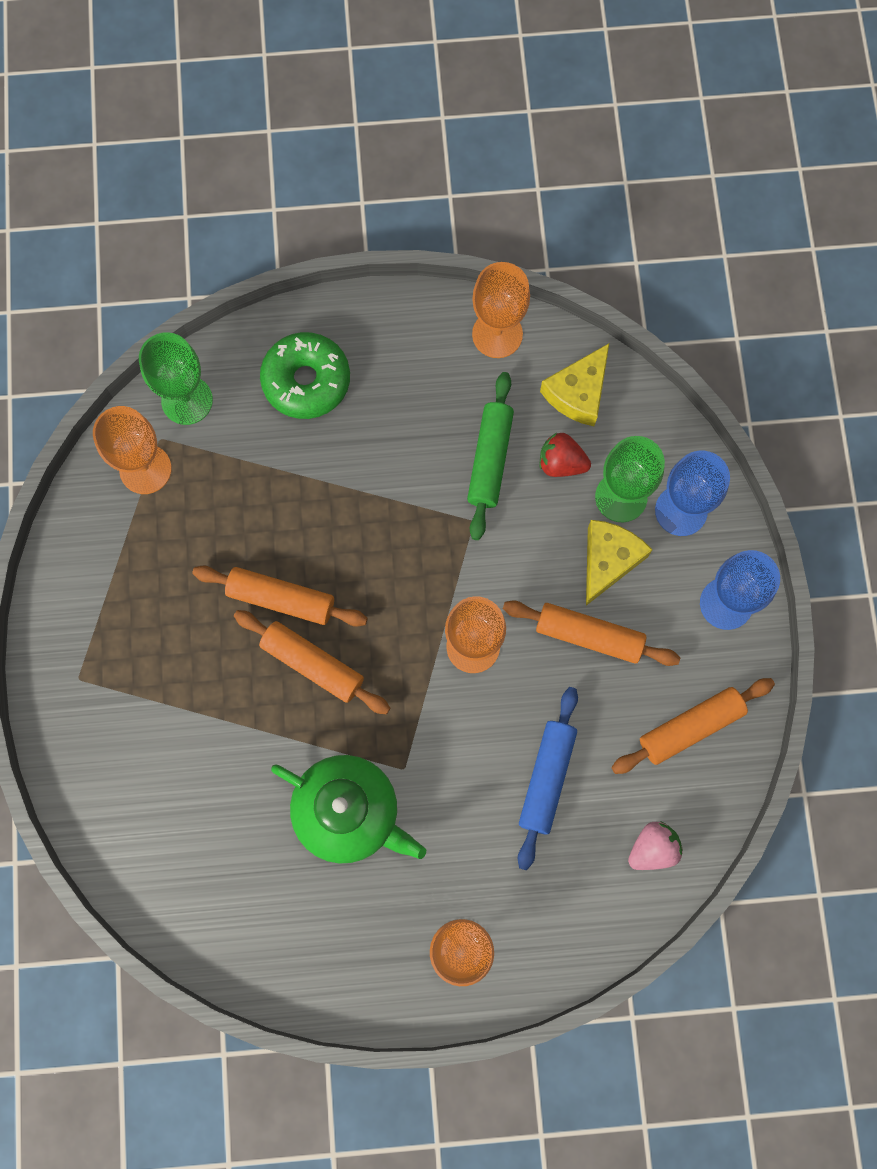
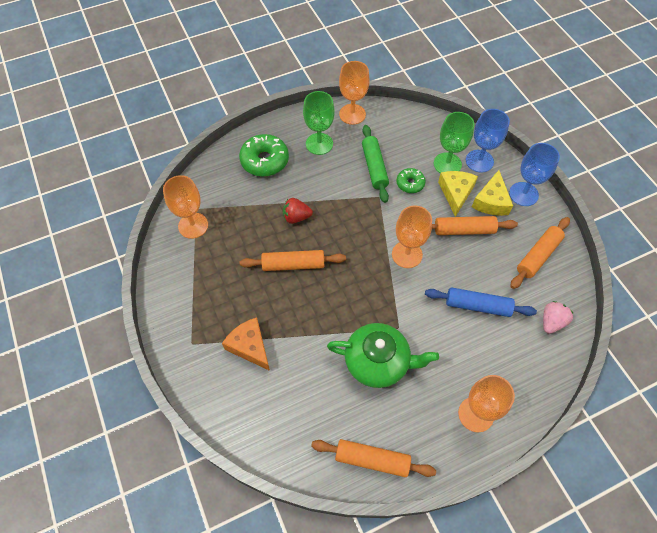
camera: 20 degrees left, 15 degrees down
green goblet [139,332,213,425] -> green goblet moved to [303,91,334,155]
orange rolling pin [234,610,390,714] -> orange rolling pin moved to [311,439,436,477]
blue rolling pin [518,687,578,870] -> blue rolling pin turned 75 degrees counterclockwise [425,287,537,317]
yellow cheese [540,343,609,426] -> yellow cheese moved to [472,170,513,216]
red strawberry [540,433,591,477] -> red strawberry moved to [283,198,313,224]
none -> orange cheese [222,317,270,371]
none -> green donut [396,168,426,193]

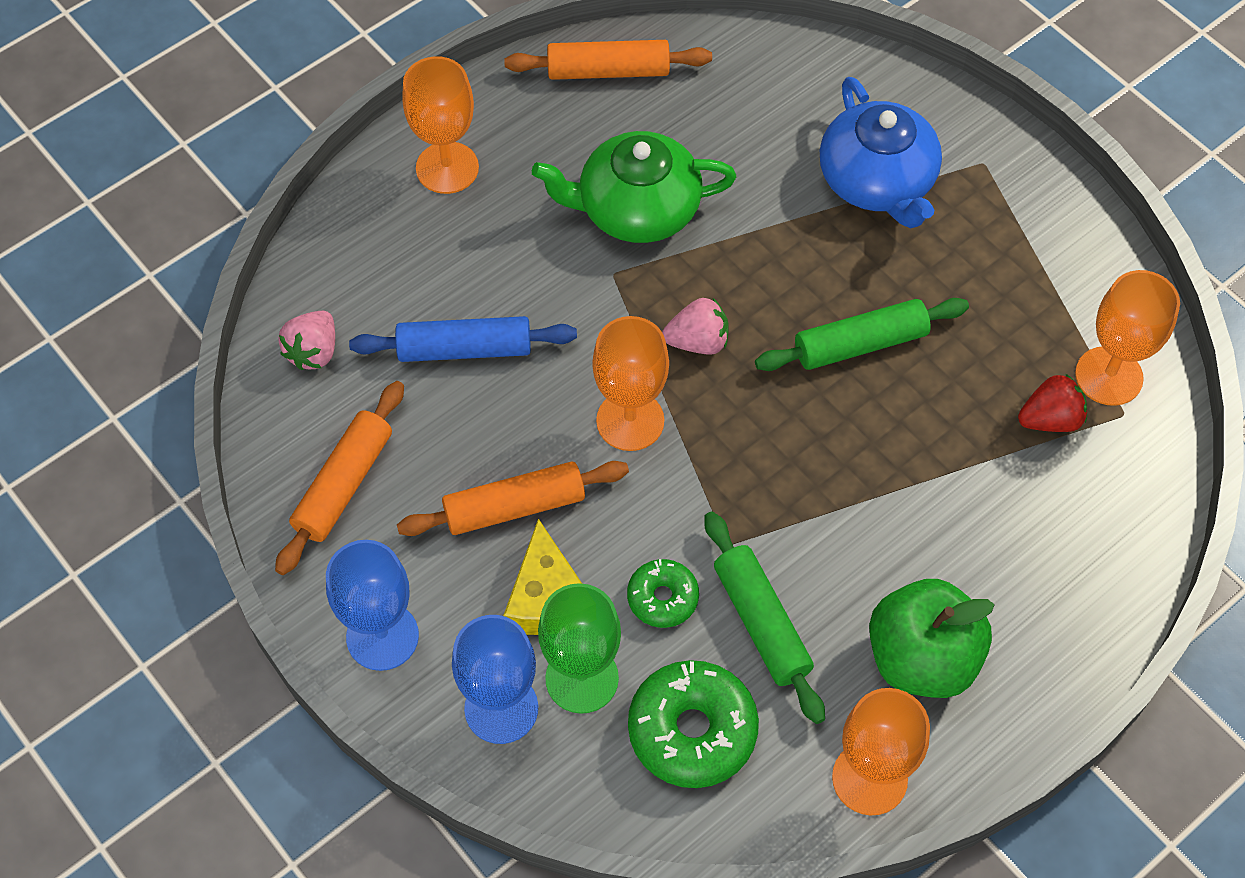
camera: 165 degrees right, 0 degrees up
orange cheese [222,317,270,371] -> blue teapot [820,77,942,228]
green donut [239,134,289,177] -> green donut moved to [628,660,759,788]
orange rolling pin [240,250,346,271] -> green rolling pin [755,298,969,371]
red strawberry [283,198,313,224] -> red strawberry moved to [1018,374,1087,432]
green goblet [303,91,334,155] -> green apple [869,579,995,698]
yellow cheese [472,170,513,216] -> none
none -> pink strawberry [662,298,729,355]

